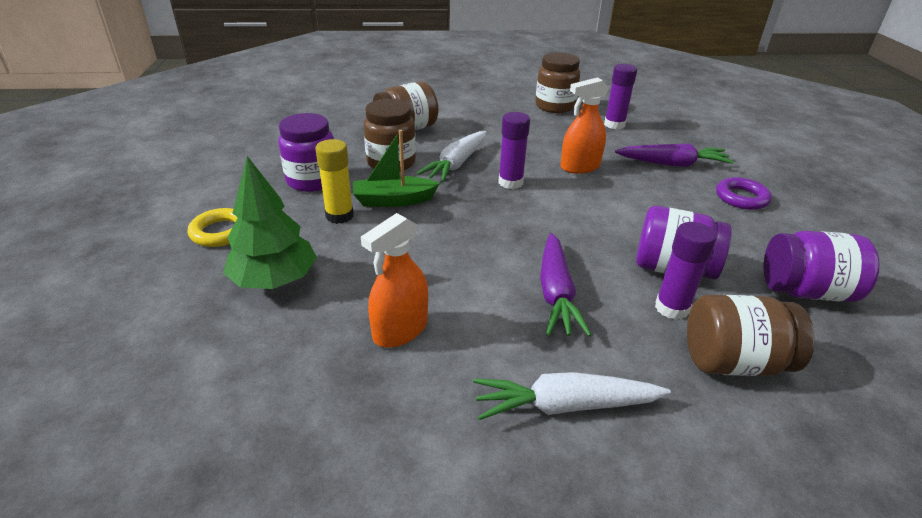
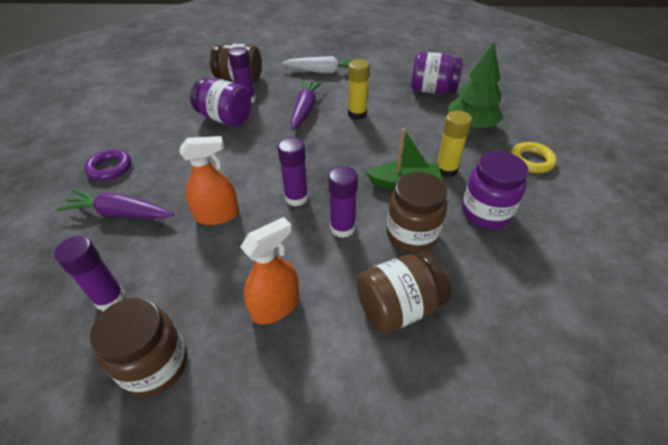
camera: 170 degrees left, 10 degrees up
orange spray bottle [361,213,428,348] -> orange spray bottle moved to [240,217,299,324]
white carrot [417,131,486,182] -> purple glue stick [328,166,358,238]
purple jar [763,231,880,302] -> purple jar moved to [411,52,463,94]
none -> yellow glue stick [348,59,370,120]

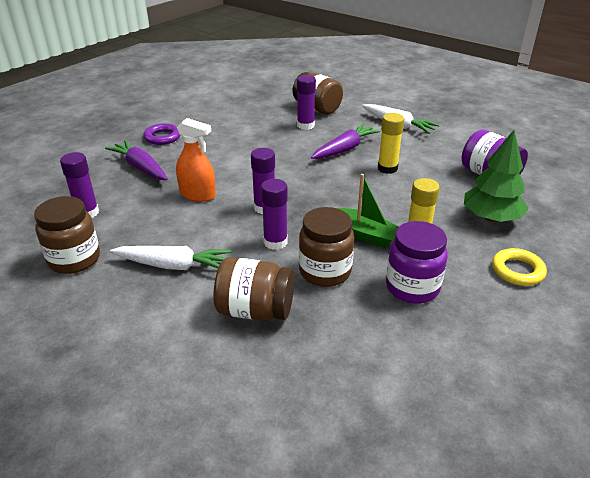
camera: 35 degrees right, 10 degrees down
purple jar [190,78,251,126] -> none
orange spray bottle [240,217,299,324] -> white carrot [110,246,232,270]

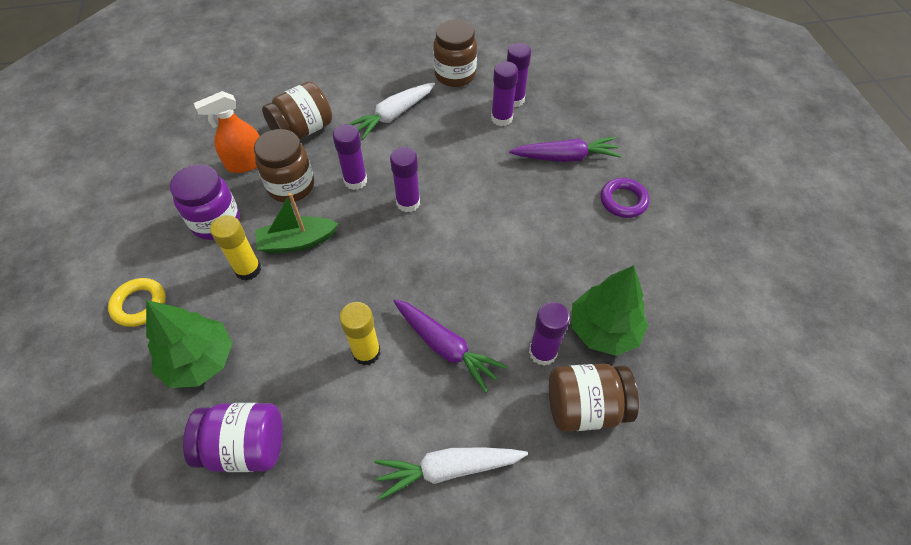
camera: 130 degrees right, 20 degrees up
orange spray bottle [176,118,216,202] -> orange spray bottle moved to [194,91,260,173]
purple carrot [311,124,381,159] -> purple carrot turned 45 degrees counterclockwise [393,299,507,393]
none -> purple glue stick [491,61,518,126]
none -> green tree [571,265,648,356]

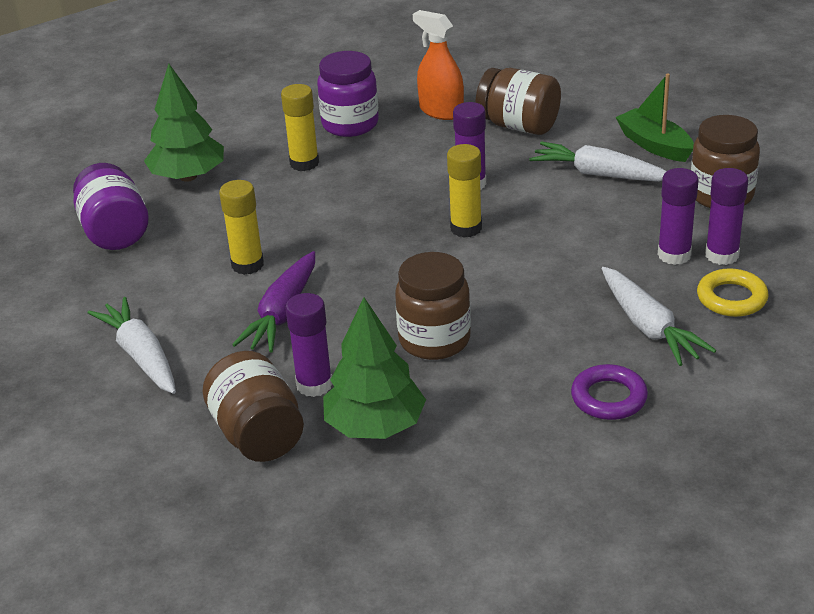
camera: 70 degrees right, 20 degrees down
yellow ring [108,278,166,327] -> yellow ring moved to [697,268,768,317]
brown jar [254,129,314,202] -> brown jar moved to [395,252,471,360]
green boat [255,193,338,254] -> green boat moved to [615,73,694,162]
purple glue stick [390,147,420,212] -> yellow glue stick [447,144,482,238]
purple carrot [509,137,621,162] -> white carrot [601,267,716,366]

